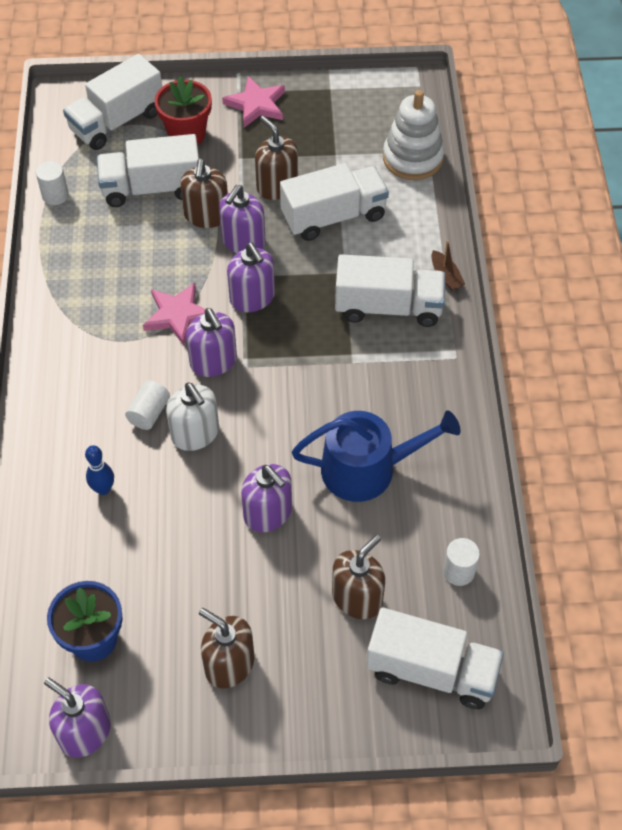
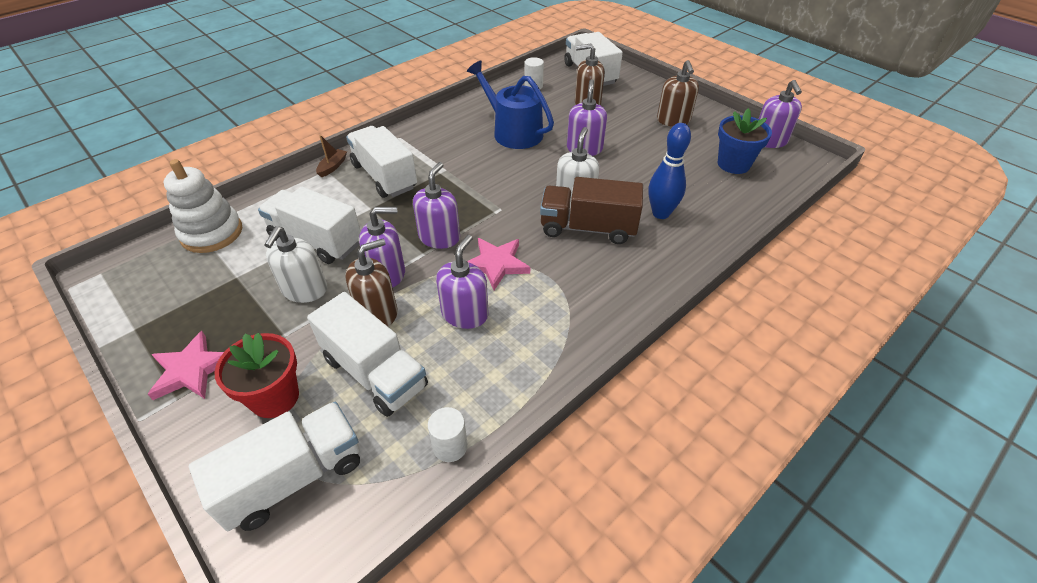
camera: 130 degrees left, 10 degrees down
white truck [63,54,162,150] -> white truck turned 45 degrees counterclockwise [189,402,360,531]
blue bowling pin [85,445,114,495] -> blue bowling pin [649,123,691,219], size x1.61
white cylinder [125,380,170,430] -> brown truck [540,177,643,244]
purple soap dispenser [186,308,237,377] -> purple soap dispenser moved to [436,235,489,329]
brown soap dispenser [255,116,298,200] -> white soap dispenser [264,226,327,303]

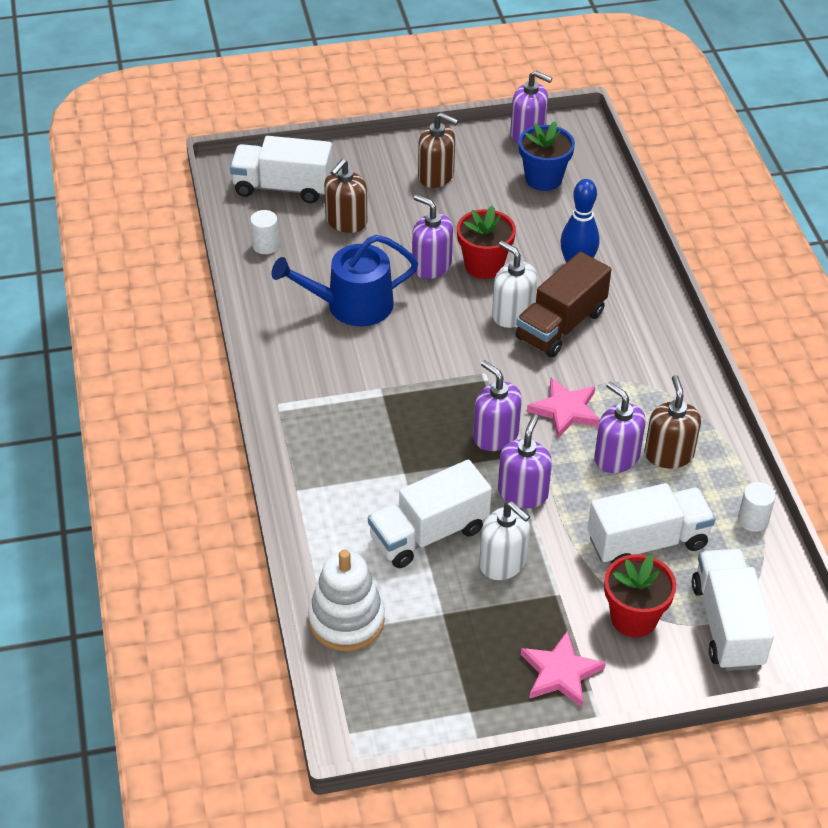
camera: 60 degrees left, 0 degrees up
brown boat [316,135,347,177] -> none
brown soap dispenser [345,239,398,326] -> brown soap dispenser moved to [645,375,701,468]
white truck [346,126,417,198] -> none
none -> red flower pot [457,205,516,279]

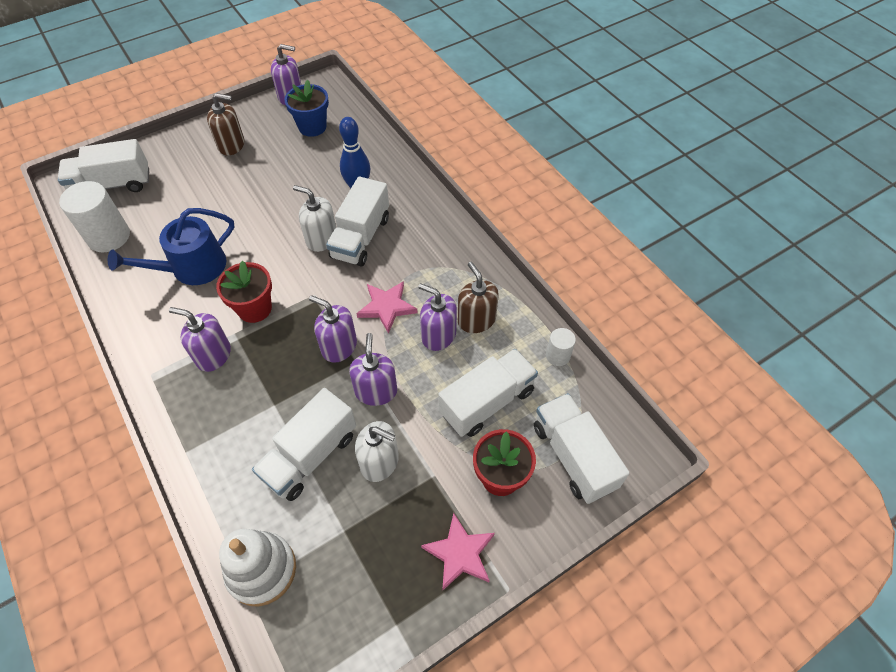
camera: 20 degrees left, 10 degrees up
white cylinder [250,210,279,254] -> white cylinder [59,181,130,252], size x1.92
brown soap dispenser [324,159,367,233] -> none
purple soap dispenser [412,194,453,279] -> purple soap dispenser moved to [169,307,231,372]
red flower pot [457,205,516,279] -> red flower pot moved to [216,260,272,323]
brown truck [515,251,611,358] -> white truck [326,176,389,267]

